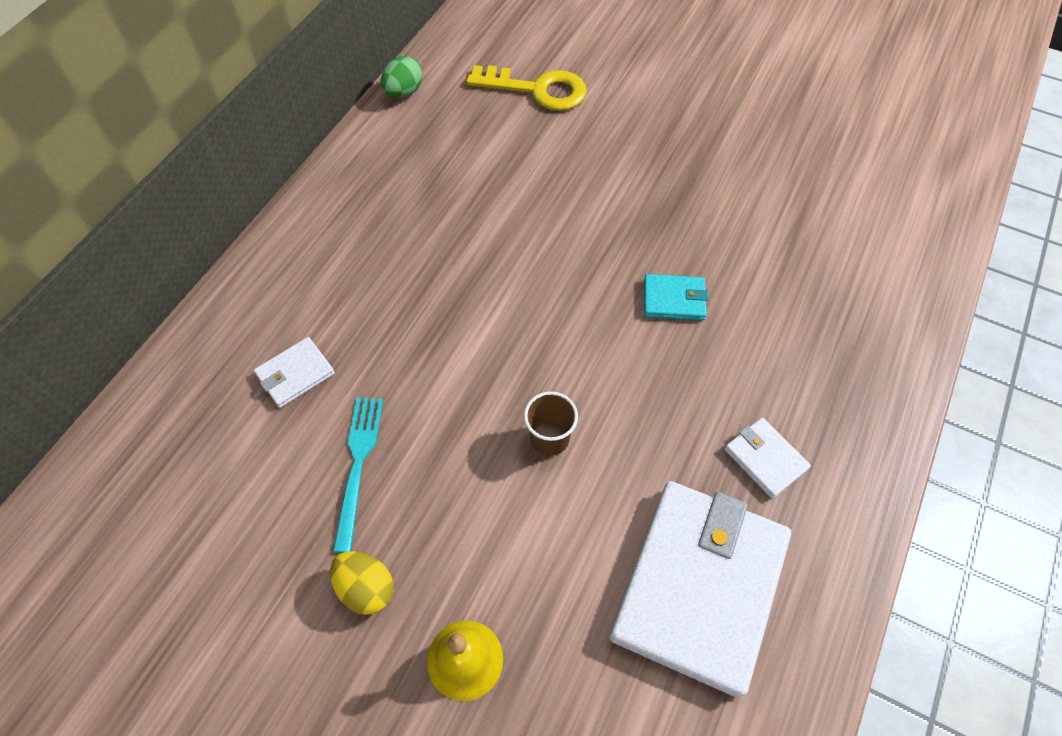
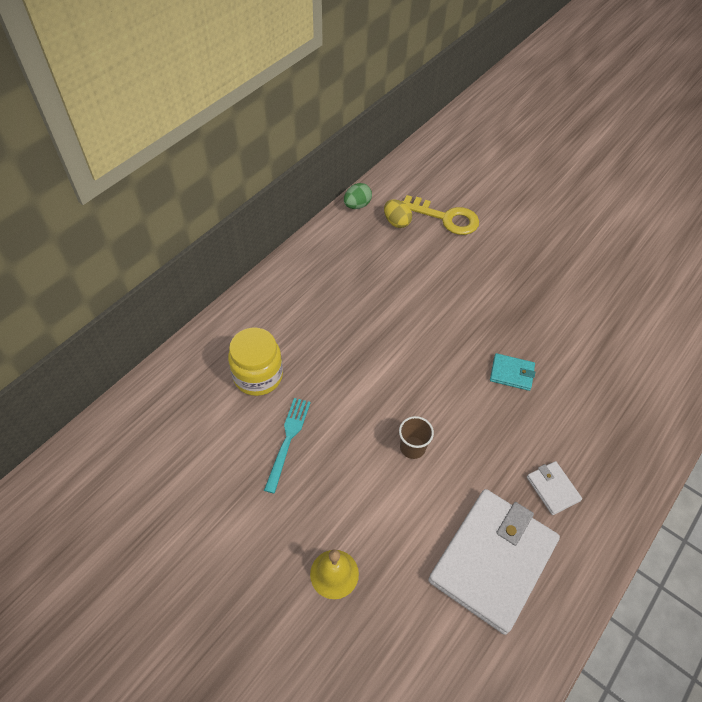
camera: 10 degrees right, 5 degrees down
white wallet [254,337,335,408] -> yellow jar [228,328,283,396]
yellow egg [330,551,394,615] -> yellow egg moved to [384,199,412,228]

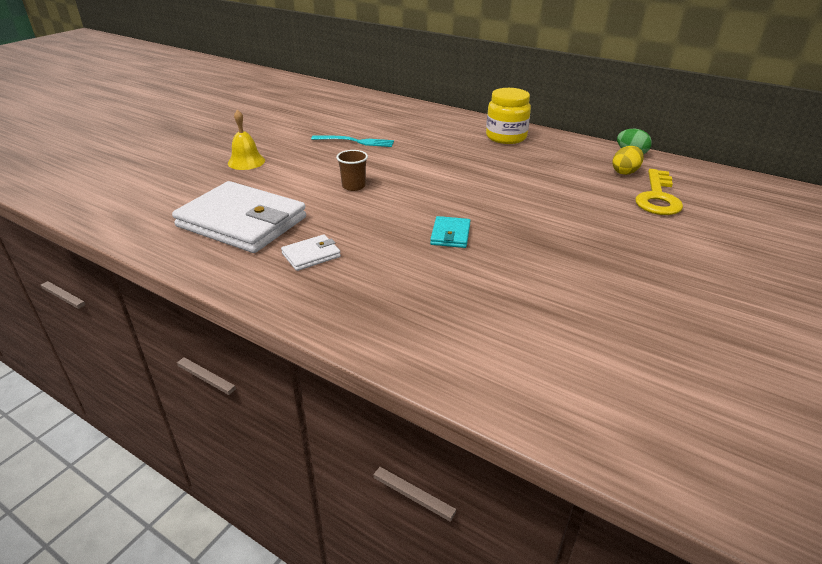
camera: 85 degrees right, 20 degrees down
yellow jar [228,328,283,396] -> yellow jar moved to [486,88,531,144]

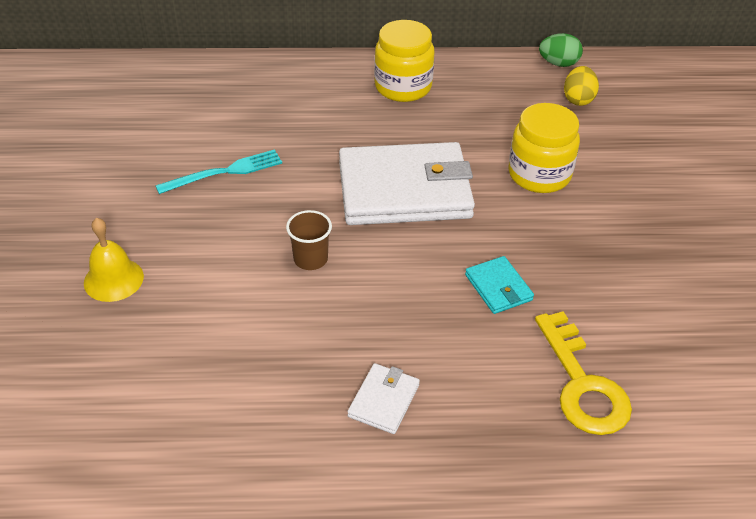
camera: 35 degrees left, 10 degrees up
white wallet [172,181,306,253] -> white wallet moved to [339,142,475,225]
yellow key [635,169,683,215] -> yellow key moved to [535,311,632,435]
none -> yellow jar [508,103,580,193]

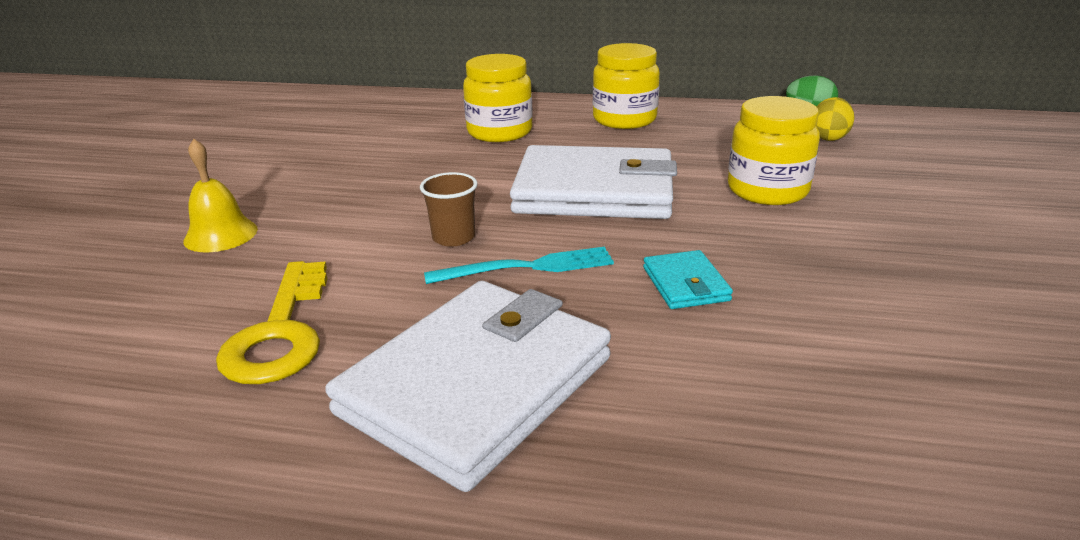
camera: 15 degrees right, 15 degrees down
turquoise fork [155,149,282,194] -> turquoise fork moved to [424,247,614,284]
white wallet [348,363,420,434] -> white wallet [325,281,611,492], size x2.33
yellow key [535,311,632,435] -> yellow key moved to [216,261,327,384]
none -> yellow jar [463,54,533,142]

